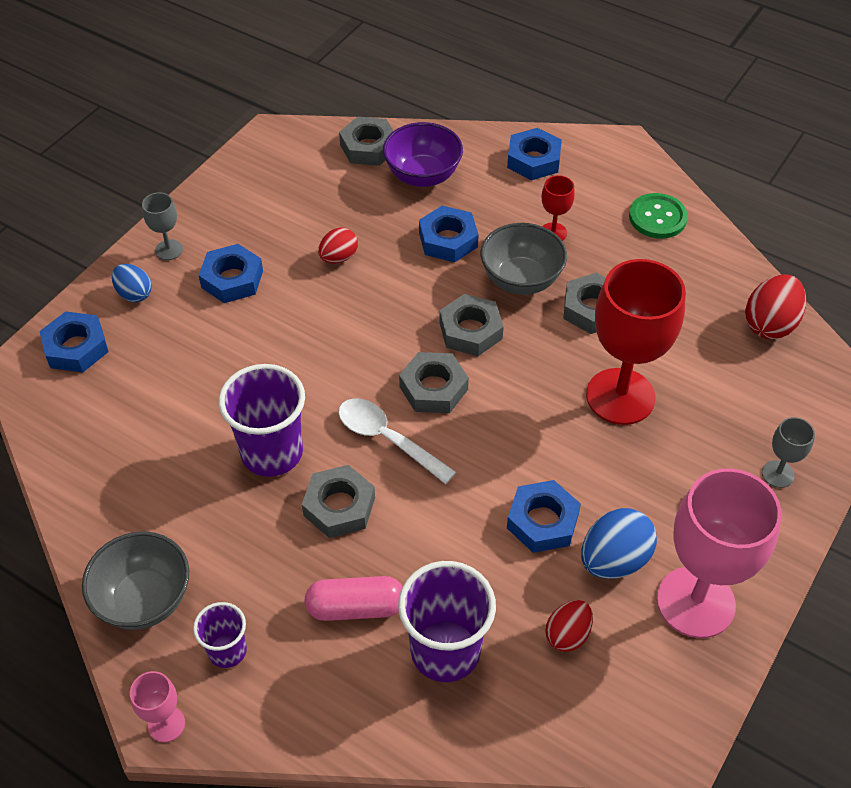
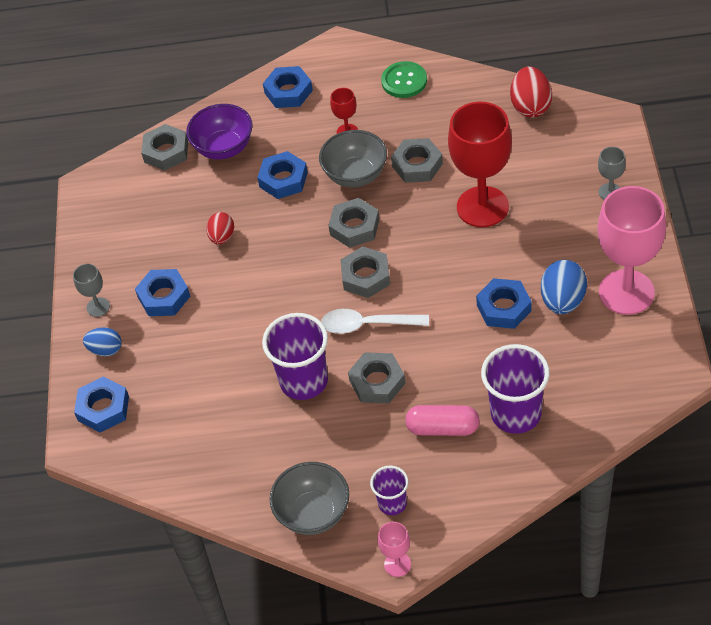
camera: 30 degrees left, 0 degrees up
pink capsule [304,576,403,621] -> pink capsule turned 45 degrees clockwise [405,405,480,436]
red egg [545,600,593,652] -> none

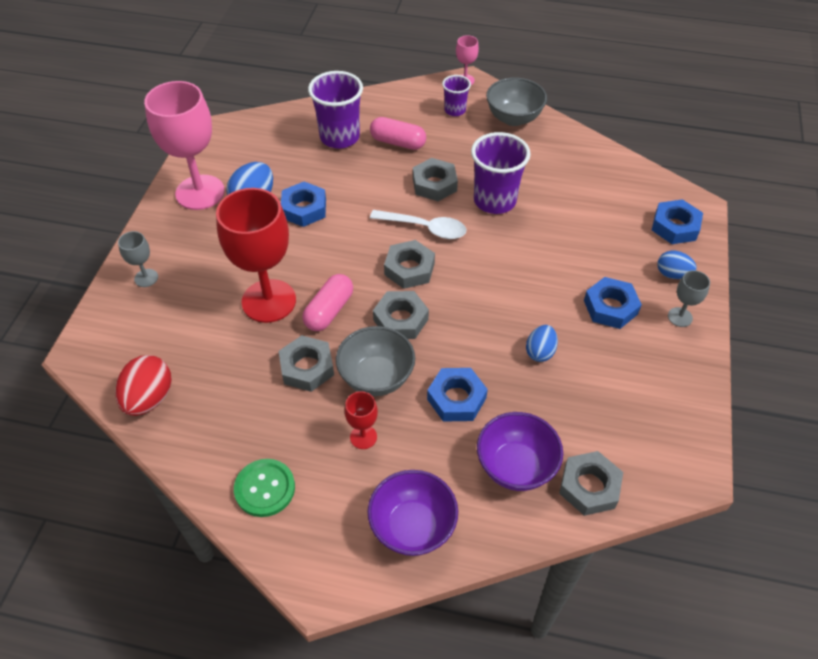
camera: 170 degrees left, 0 degrees up
red egg [206,212,234,245] -> blue egg [526,325,558,362]
blue nut [263,66,313,108] -> purple bowl [368,470,458,556]
none -> pink capsule [302,274,353,331]

